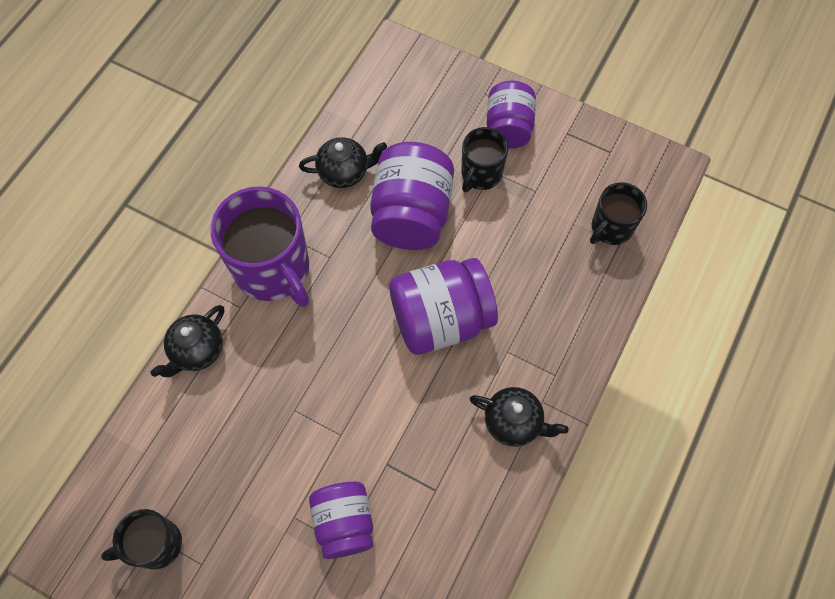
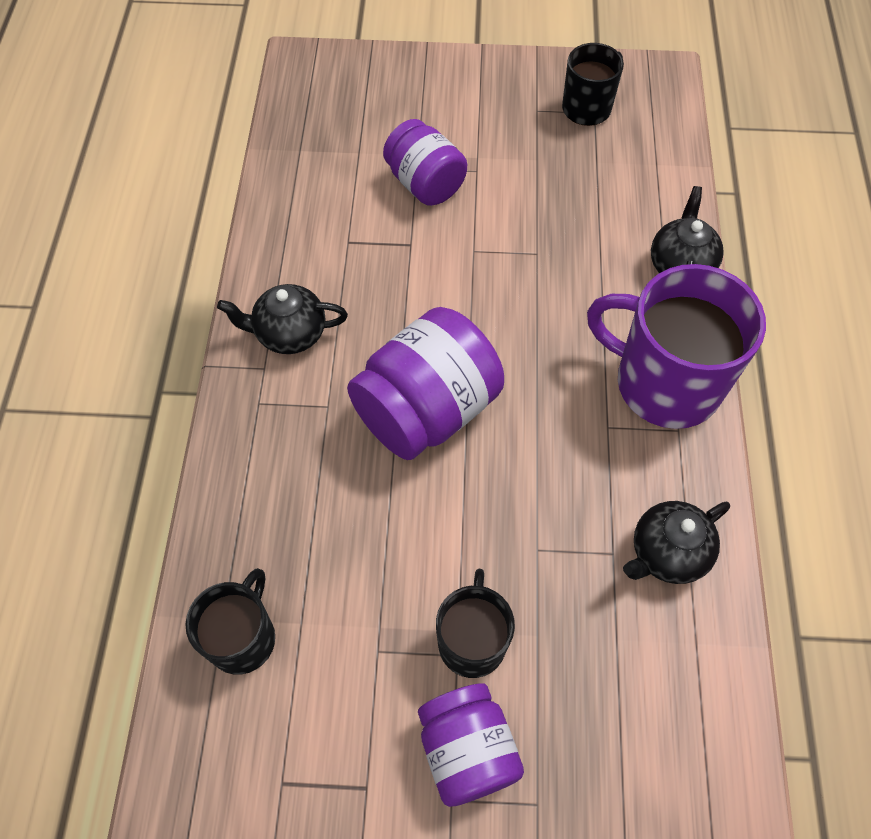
camera: 155 degrees right, 5 degrees down
purple jar [370,142,454,250] -> none

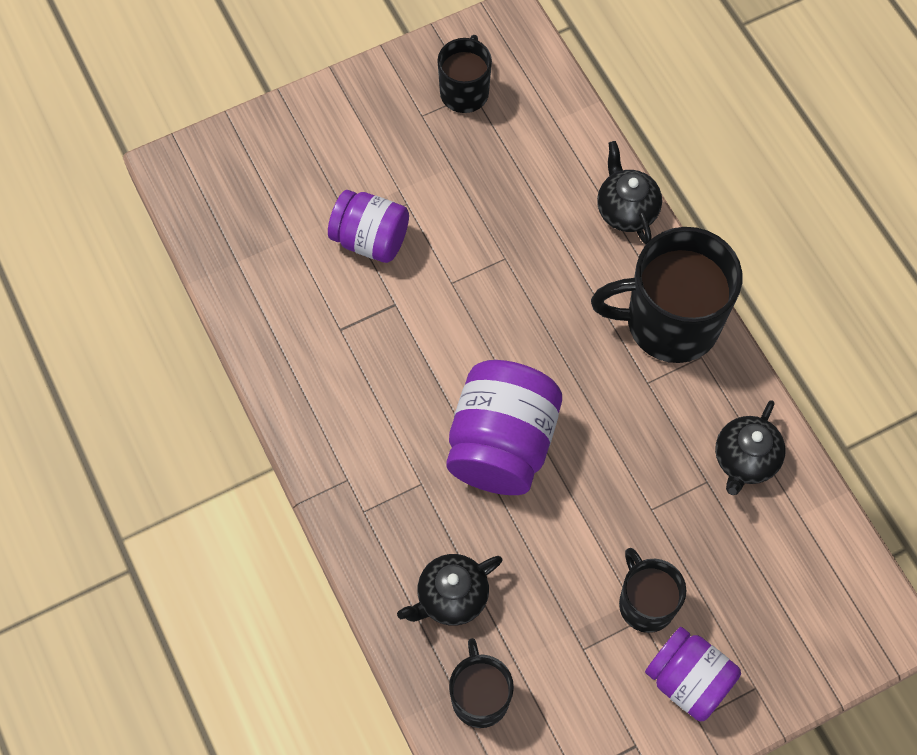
camera: 30 degrees left, 5 degrees up
black teapot [217,284,348,354] -> black teapot moved to [397,554,503,626]
purple mug [587,264,766,429] -> black mug [591,227,742,363]

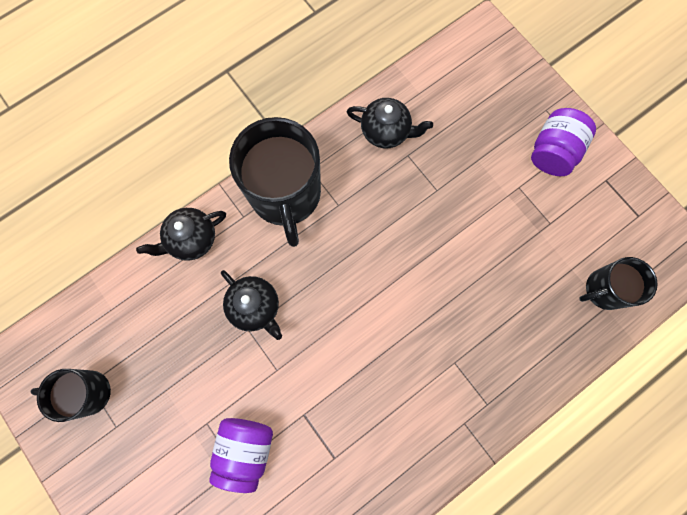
camera: 100 degrees left, 10 degrees up
black teapot [397,554,503,626] -> black teapot moved to [221,270,282,340]
purple jar [446,360,562,495] -> none
black mug [619,548,687,633] -> none

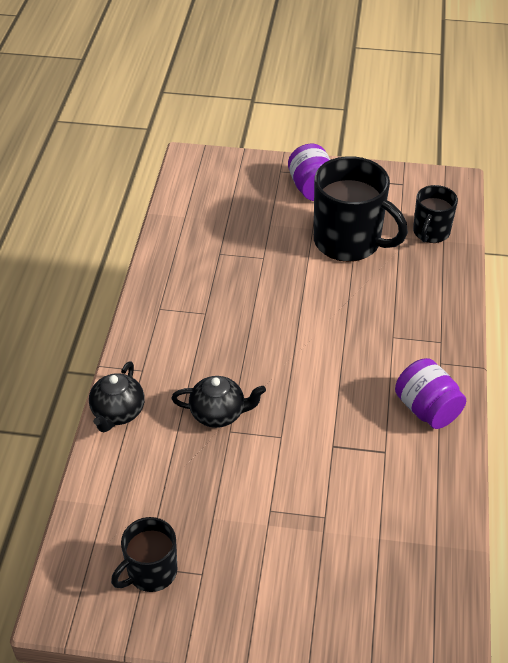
camera: 45 degrees left, 30 degrees down
purple jar [209,418,273,493] -> purple jar moved to [395,358,466,429]
black mug [229,117,321,247] -> black mug moved to [314,156,408,262]
black teapot [347,98,433,148] -> none

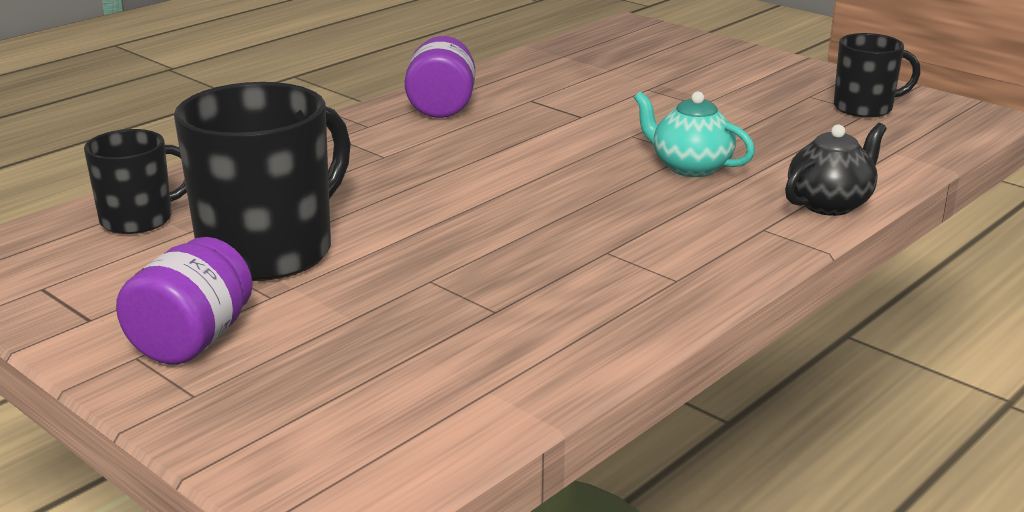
camera: 145 degrees left, 20 degrees down
black teapot [171,376,266,428] -> turquoise teapot [634,91,755,177]
black mug [314,156,408,262] -> black mug turned 60 degrees clockwise [174,82,351,281]

